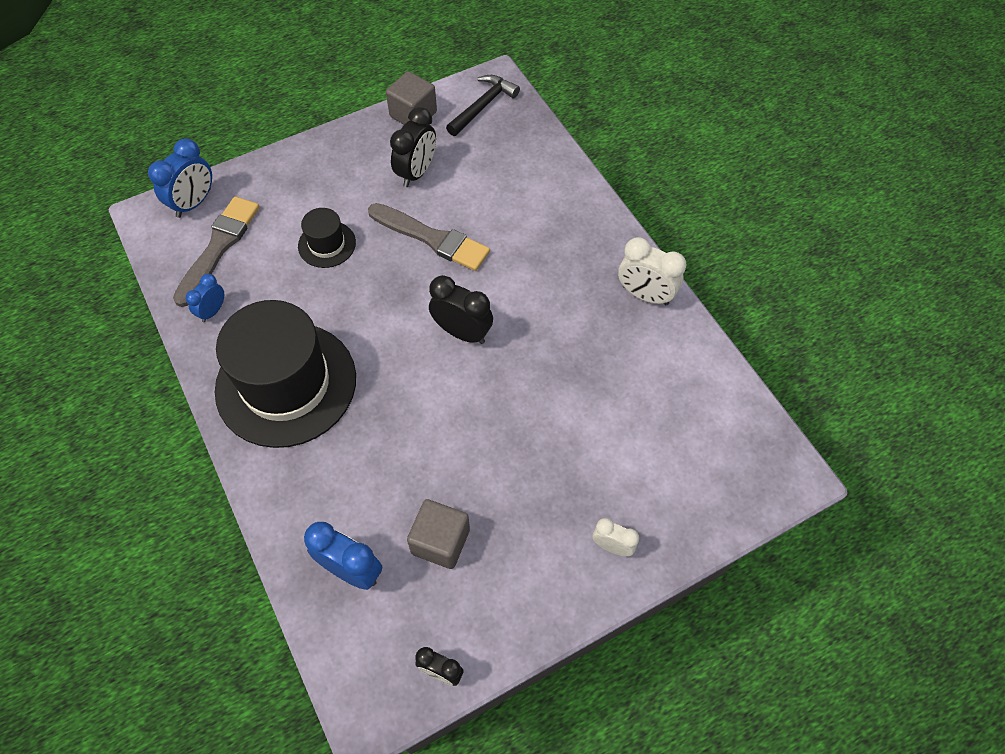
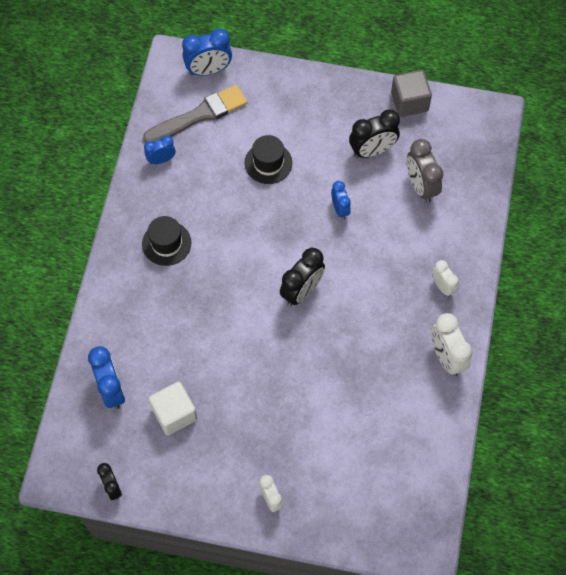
camera: 40 degrees right, 5 degrees up
black hat [215,300,356,448] -> black hat [142,216,191,266], size x0.45
grey brush [368,203,490,271] -> blue clock [331,181,351,219]
grey cube [407,499,470,569] -> white cube [149,382,197,435]
black clock [429,275,493,344] -> black clock turned 60 degrees clockwise [280,248,325,306]
black hammer [446,75,520,136] -> none
none -> grey clock [407,139,443,203]
none -> white clock [432,260,459,297]

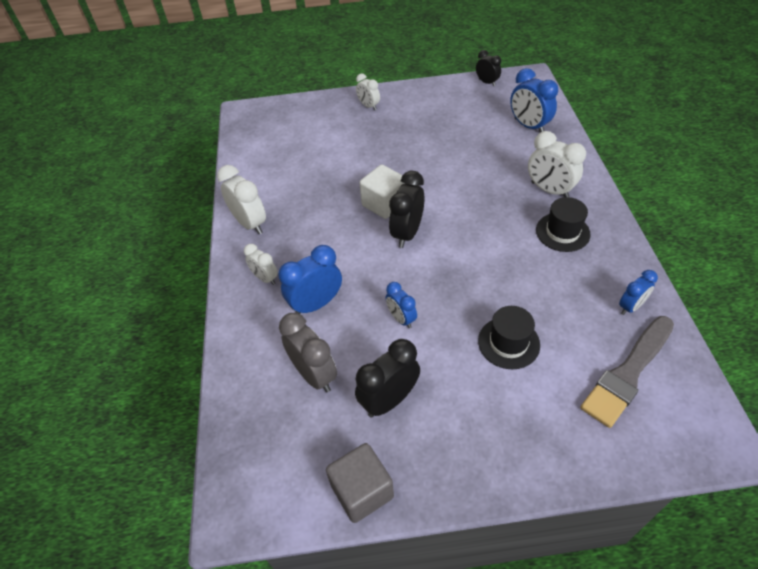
camera: 165 degrees right, 15 degrees down
white cube [149,382,197,435] -> white cube moved to [360,164,405,219]
blue clock [182,29,232,76] -> blue clock moved to [278,245,342,314]
none -> white clock [528,131,586,197]

